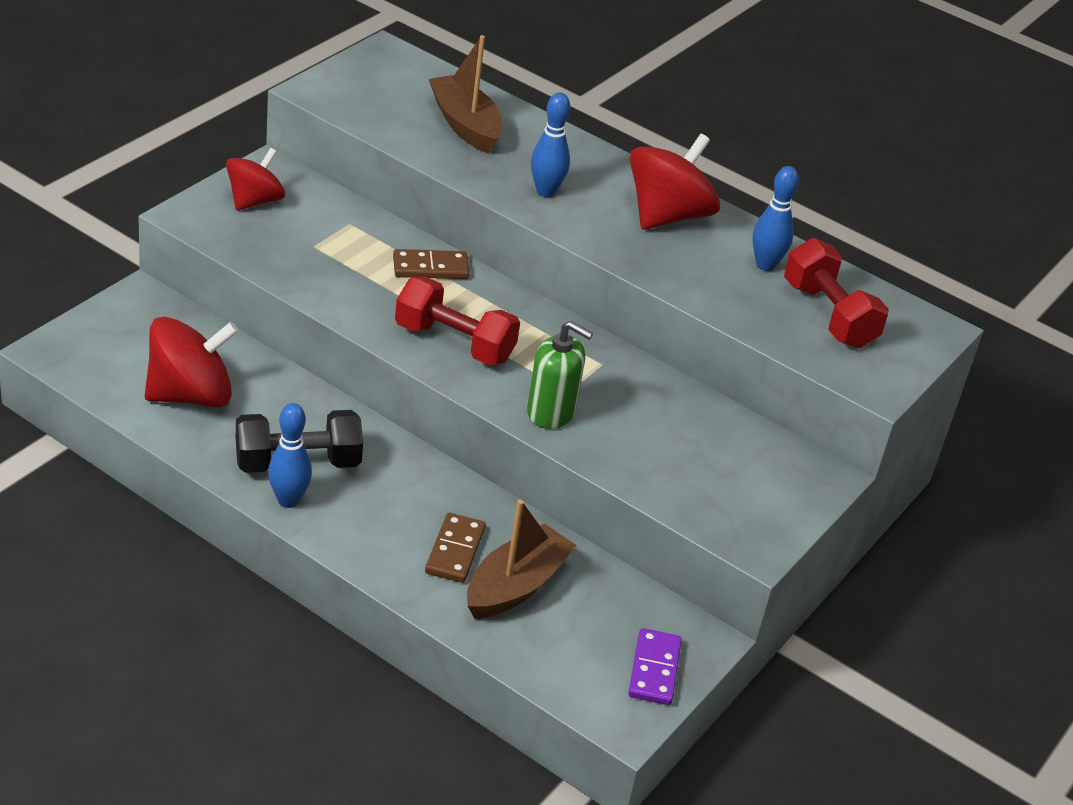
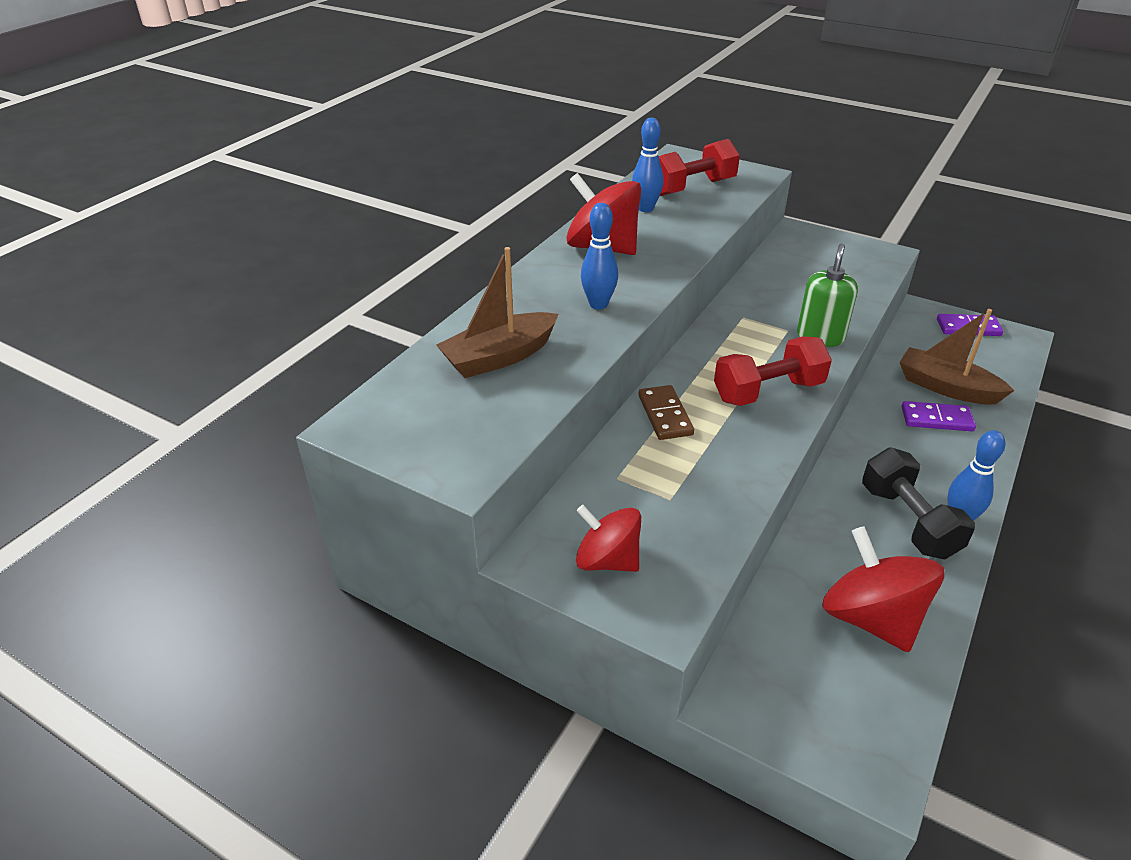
camera: 90 degrees left, 0 degrees up
red dumbbell [395,277,520,365] -> red dumbbell turned 45 degrees clockwise [714,336,832,406]
brown domino [425,513,486,583] -> purple domino [901,401,976,431]

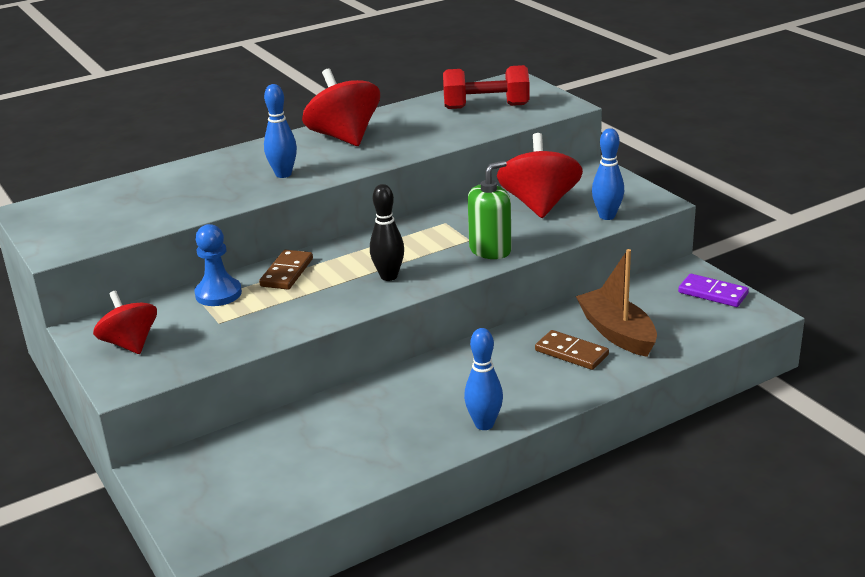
camera: 30 degrees right, 10 degrees down
brown boat [436,247,558,378] -> none
blue bowling pin [632,118,663,212] -> blue bowling pin moved to [592,128,624,220]
red dumbbell [714,336,832,406] -> black bowling pin [370,184,404,281]
red spinning top [822,526,944,652] -> red spinning top moved to [497,133,583,218]
black dumbbell [862,447,975,560] -> none
purple domino [901,401,976,431] -> brown domino [535,330,609,370]
none -> blue pawn [194,224,242,306]

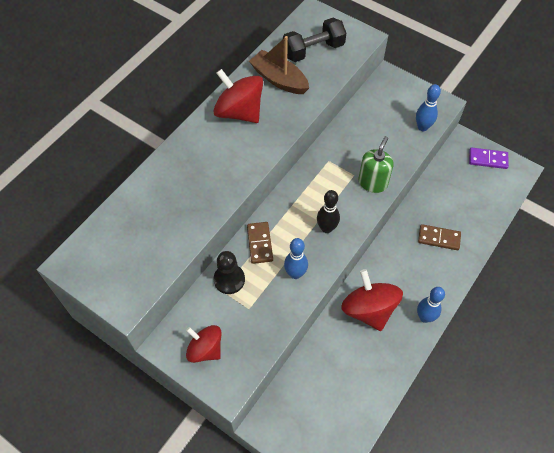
camera: 25 degrees left, 30 degrees up
blue pawn [194,224,242,306] -> black pawn [214,251,245,294]
blue bowling pin [264,84,297,178] -> blue bowling pin moved to [284,238,308,279]
red dumbbell [443,65,529,109] -> black dumbbell [283,18,346,62]
red spinning top [497,133,583,218] -> red spinning top moved to [341,269,403,331]
brown boat [576,249,657,357] -> brown boat moved to [249,36,309,94]

